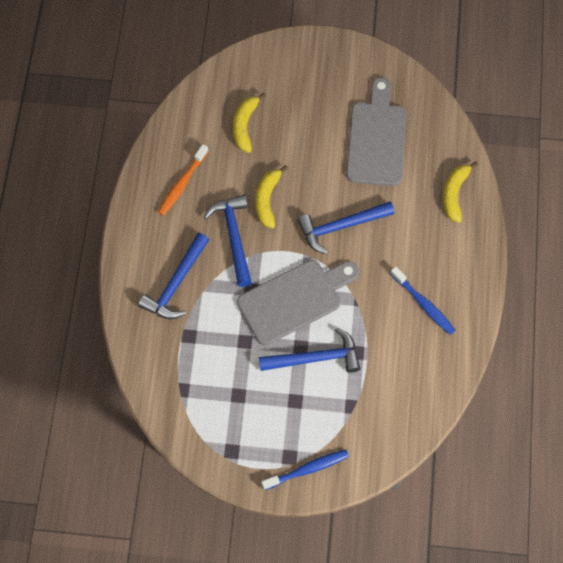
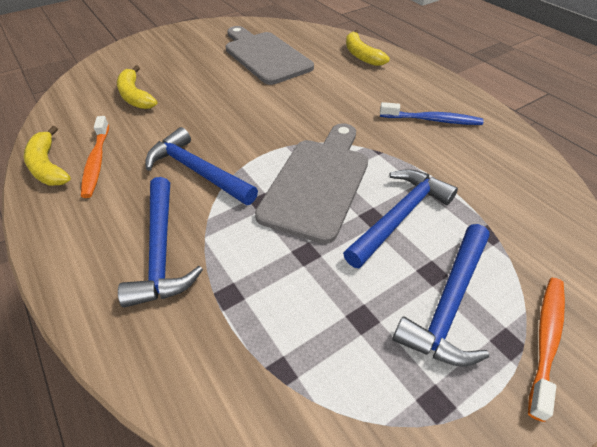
camera: 40 degrees left, 20 degrees down
yellow banana [255,165,288,228] -> yellow banana moved to [23,126,71,186]
blue toothbrush [261,450,349,490] -> orange toothbrush [528,278,565,422]
blue hammer [297,201,395,254] -> blue hammer moved to [392,224,490,367]

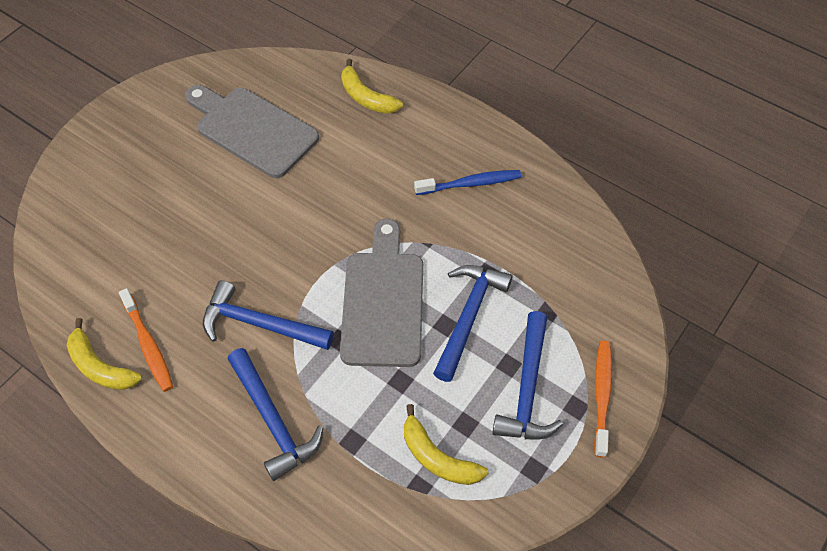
camera: 20 degrees left, 10 degrees up
yellow banana [117,65,157,109] -> yellow banana moved to [404,404,488,485]

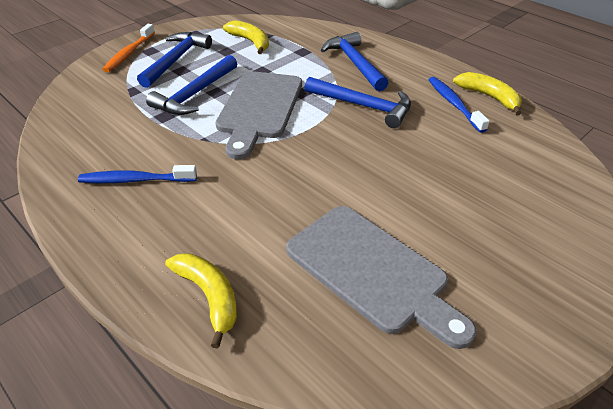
camera: 170 degrees left, 15 degrees down
orange toothbrush [119,288,173,392] -> blue toothbrush [429,77,490,133]

